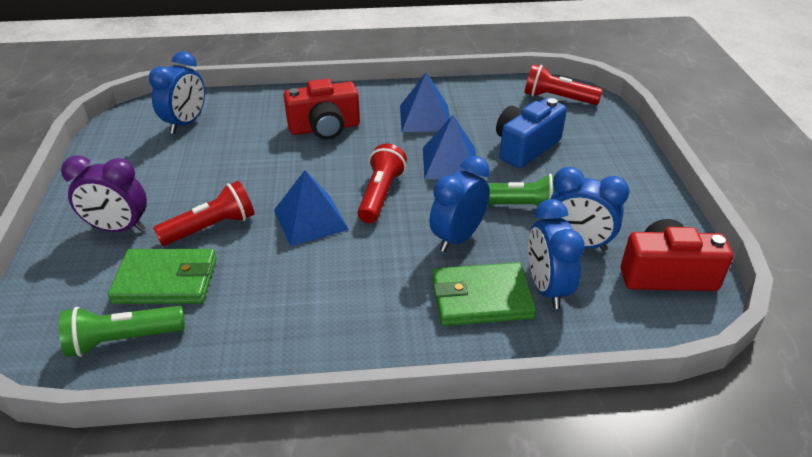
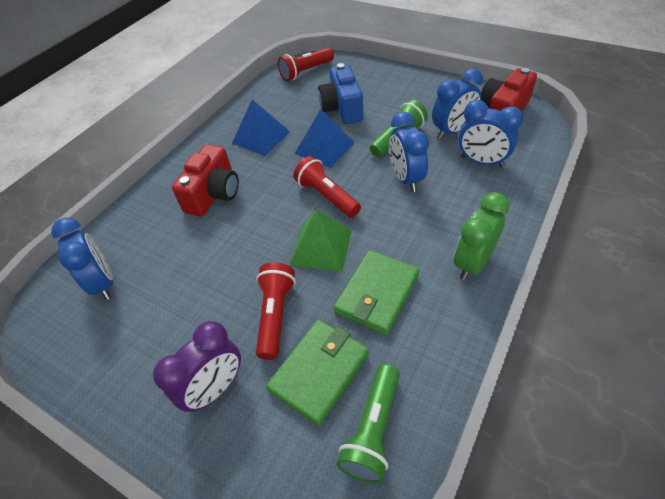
camera: 50 degrees left, 10 degrees up
blue pyramid [274,170,349,246] -> green pyramid [290,209,352,271]
green wallet [432,262,536,326] -> green wallet moved to [334,250,419,335]
none -> green clock [454,192,510,280]

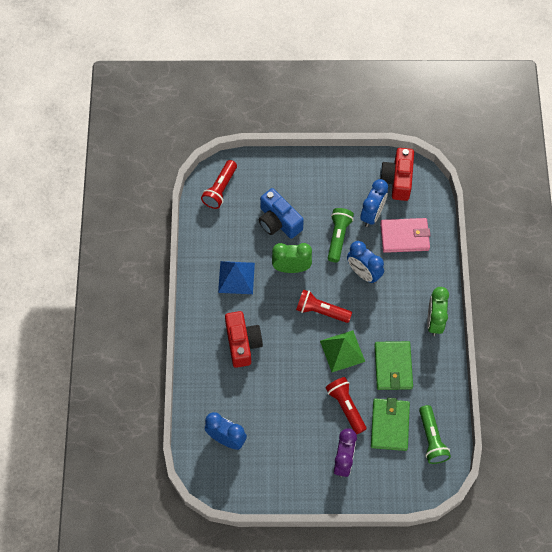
camera: 35 degrees left, 15 degrees up
blue pyramid [295,109,355,168] -> green clock [272,243,312,273]
blue clock [458,100,523,167] -> pink wallet [380,218,430,253]

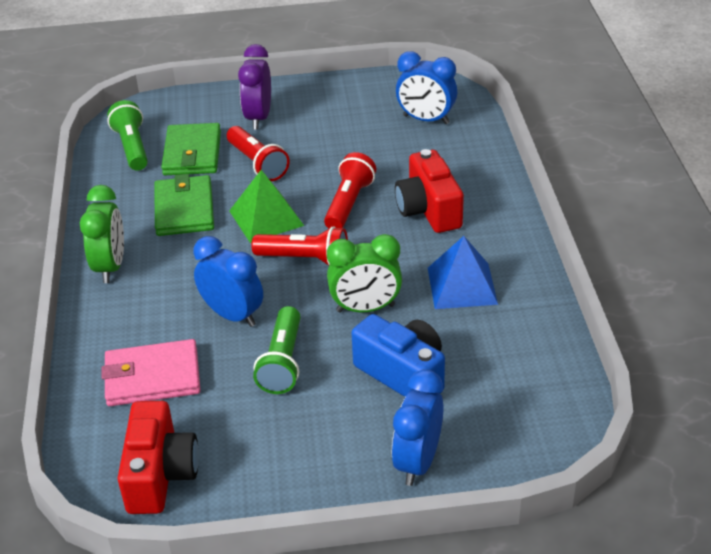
camera: 175 degrees right, 25 degrees down
red flashlight [201,160,237,209] -> red flashlight moved to [324,152,376,229]
blue clock [360,179,388,227] -> blue clock moved to [392,369,444,486]

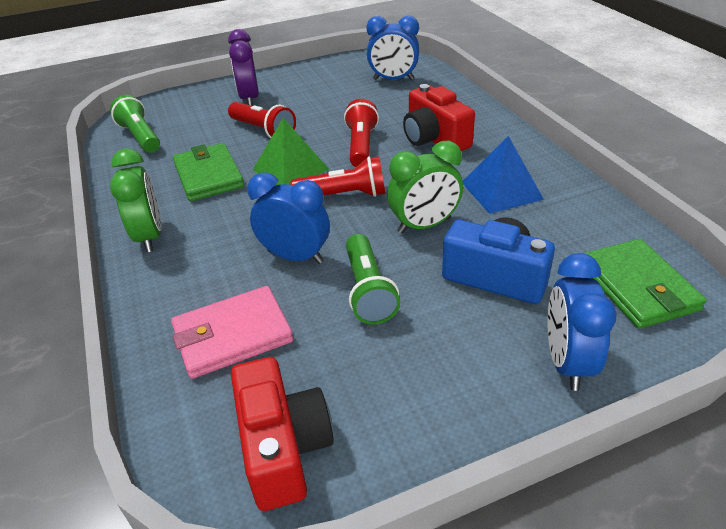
camera: 15 degrees left, 0 degrees up
green wallet [161,123,221,175] -> green wallet moved to [583,239,707,329]

